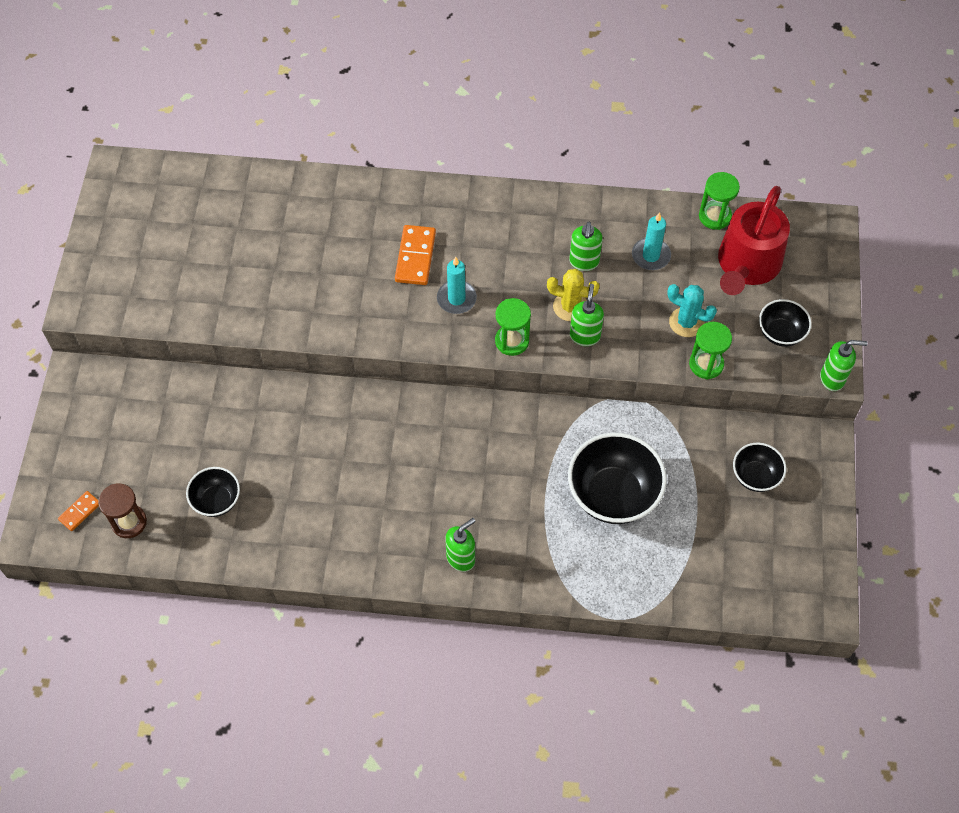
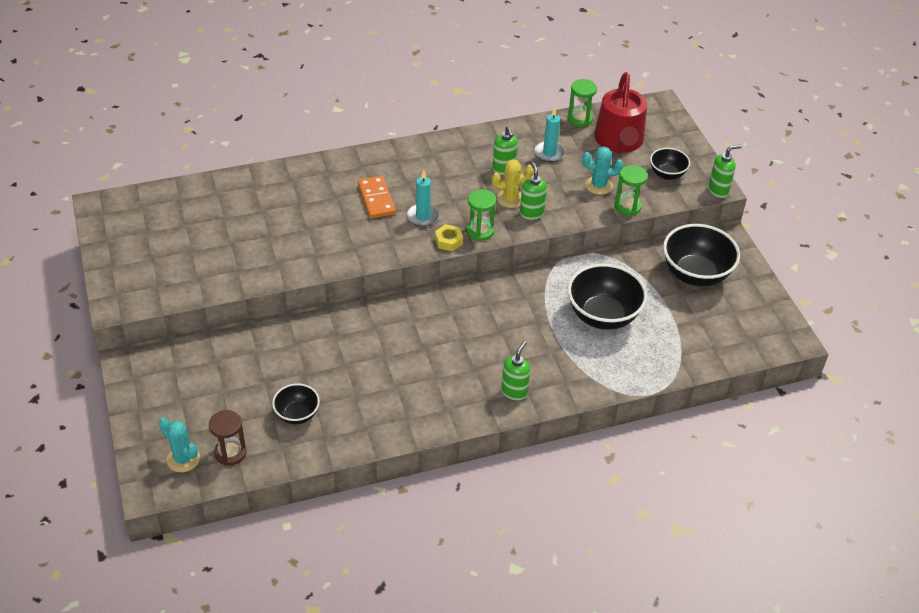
camera: 25 degrees left, 15 degrees down
orange domino [58,491,99,531] -> turquoise cactus [159,417,200,472]
black bowl [733,443,786,492] -> black bowl [663,224,740,287], size x1.82
none -> yellow nut [435,224,463,251]

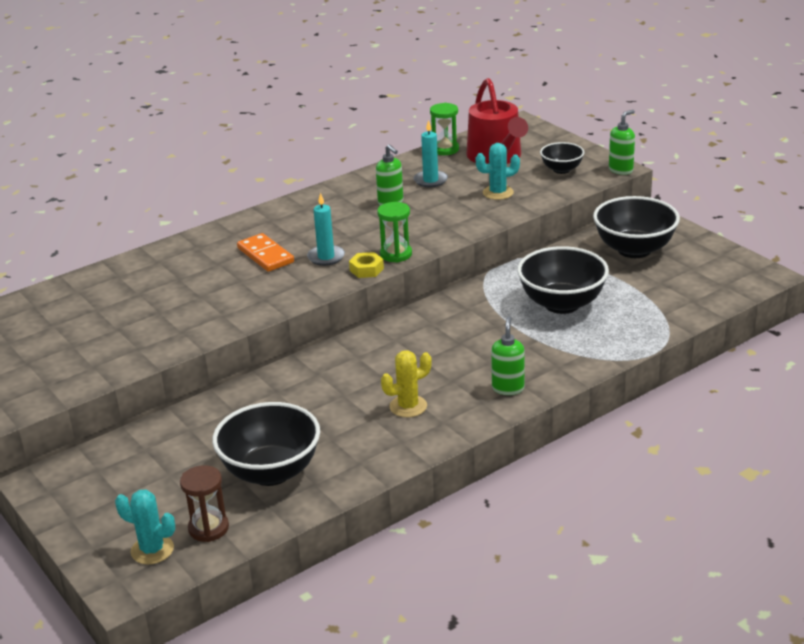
camera: 15 degrees left, 15 degrees down
black bowl [272,383,320,424] -> black bowl [212,402,320,486], size x1.82
yellow cactus [492,159,534,208] -> yellow cactus moved to [381,350,432,417]
green soap dispenser [520,162,547,220] -> none
green hourglass [614,165,648,216] -> none

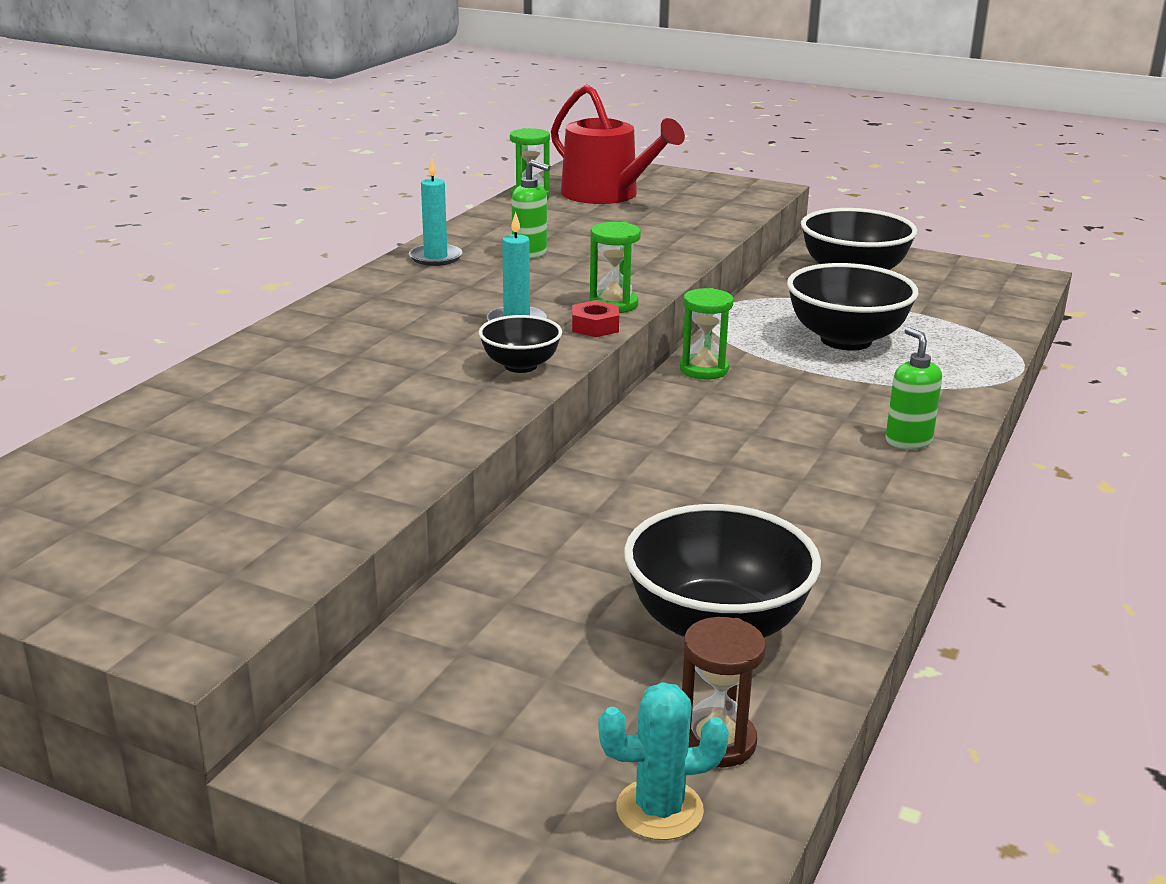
camera: 30 degrees left, 5 degrees down
orange domino [237,233,294,272] -> none
yellow nut [349,252,384,278] -> red nut [572,300,619,337]
yellow cactus [381,350,432,417] -> none
turquoise candle [414,120,448,187] -> turquoise candle moved to [409,158,462,266]
turquoise cactus [476,143,520,200] -> none
black bowl [540,142,584,174] -> black bowl moved to [479,315,562,373]
green soap dispenser [609,110,635,175] -> none
none -> green hourglass [680,288,734,380]

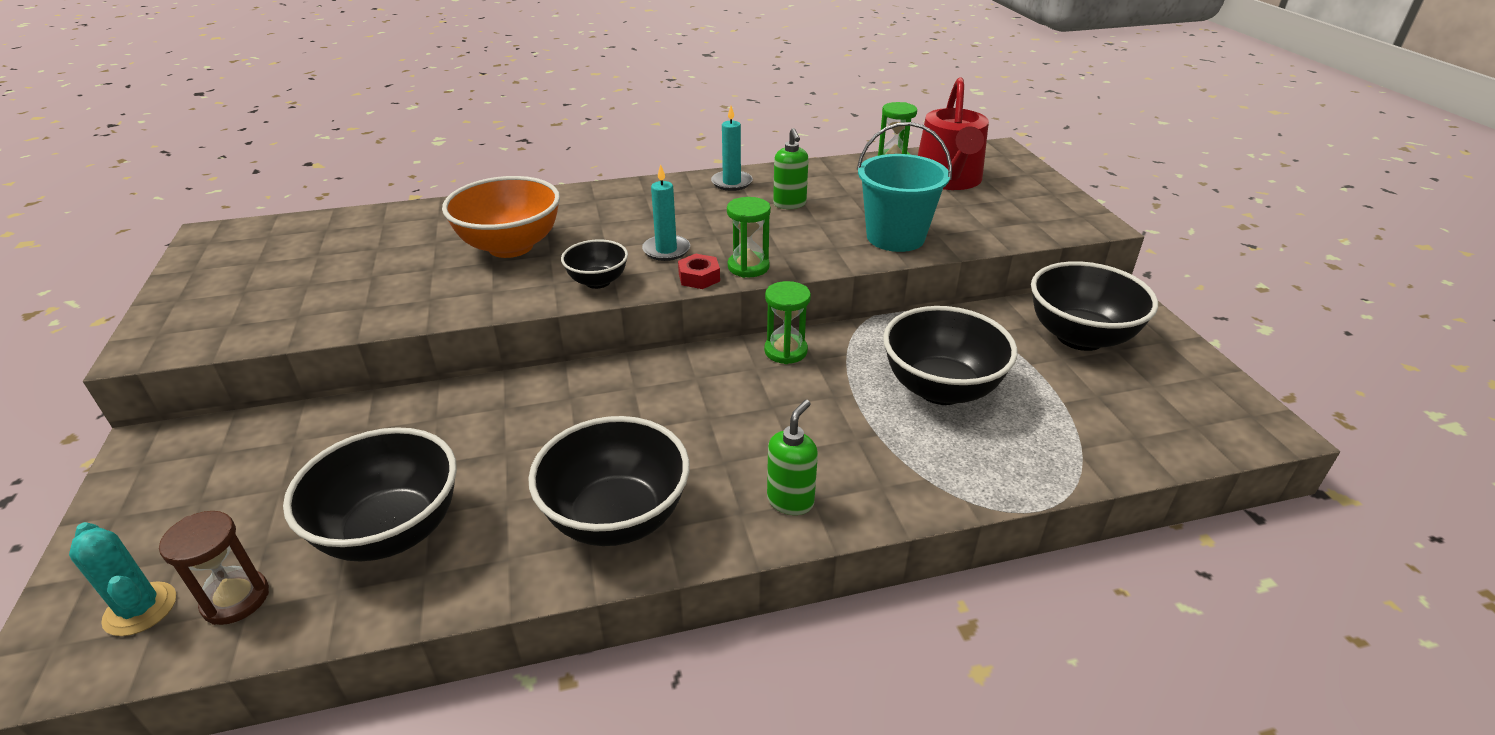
camera: 50 degrees right, 10 degrees up
none -> orange bowl [442,176,560,258]
none -> black bowl [528,416,690,546]
none -> turquoise bucket [857,122,952,252]

